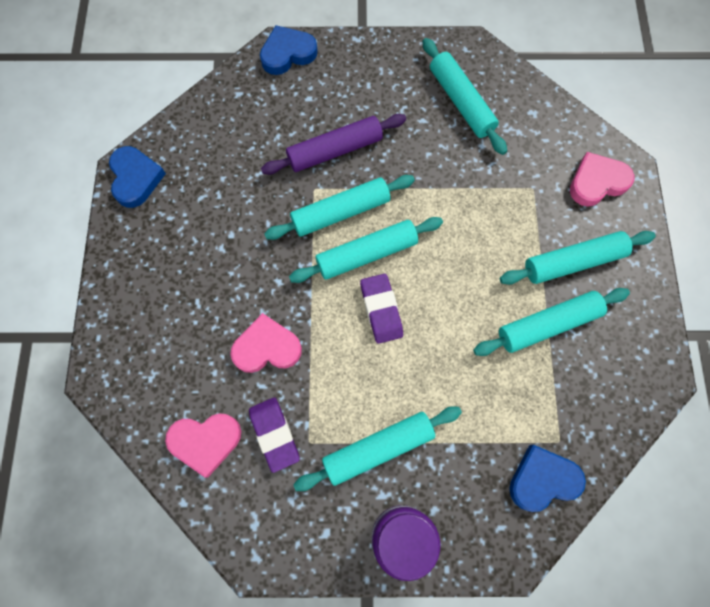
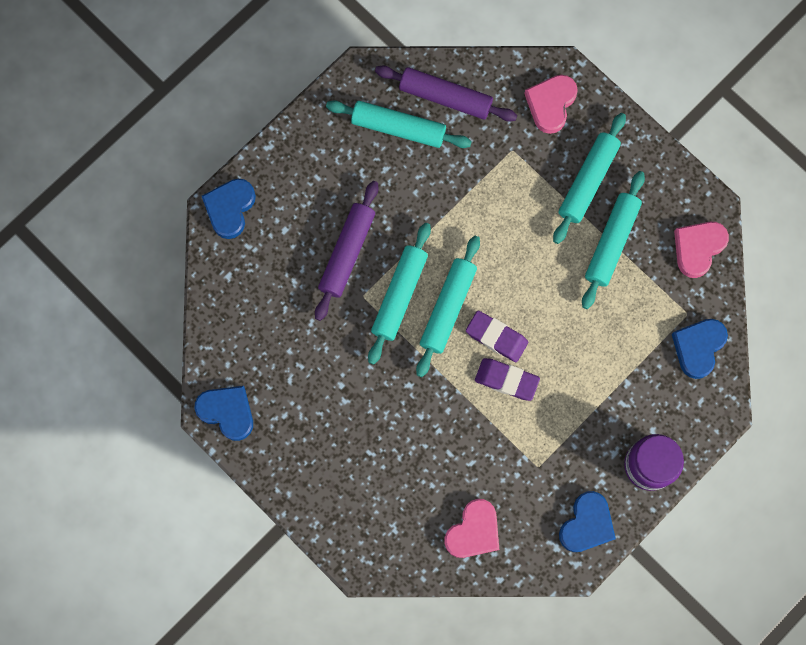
camera: 45 degrees left, 5 degrees up
pink heart [230,313,302,373] -> pink heart moved to [674,222,729,278]
purple eraser [249,397,300,473] -> purple eraser moved to [475,358,540,401]
turquoise rolling pin [293,406,462,491] -> none
none -> purple rolling pin [375,66,517,122]
none -> blue heart [559,491,616,552]

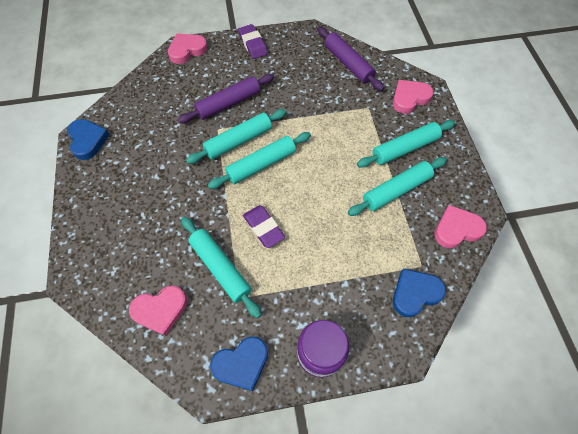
camera: 35 degrees right, 15 degrees down
blue heart [202,179,256,239] -> pink heart [168,33,207,64]
turquoise rolling pin [326,100,472,148] -> turquoise rolling pin moved to [181,217,261,318]
purple eraser [466,311,528,362] -> purple eraser moved to [238,24,268,59]

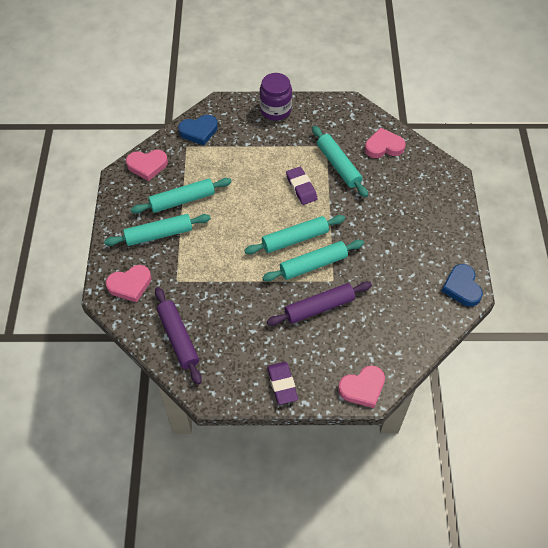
camera: 170 degrees left, 5 degrees down
blue heart [210,336,268,391] -> none

